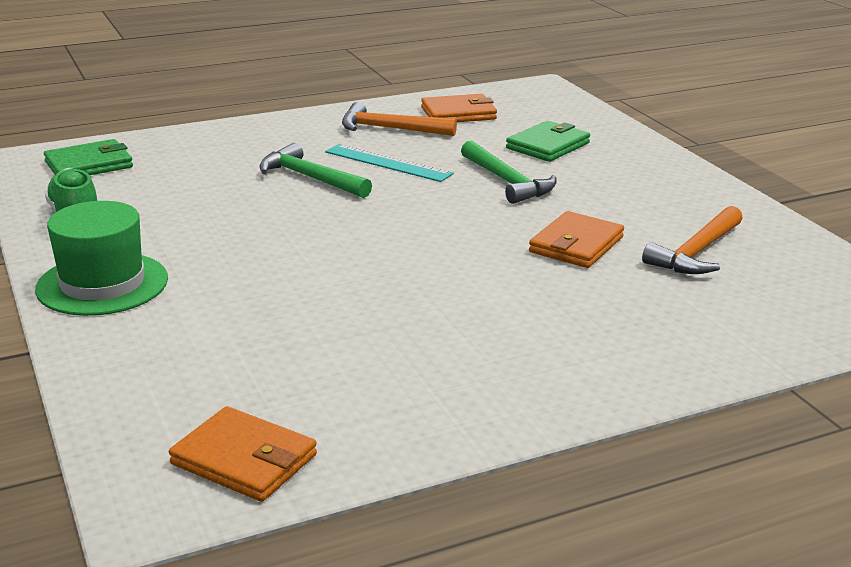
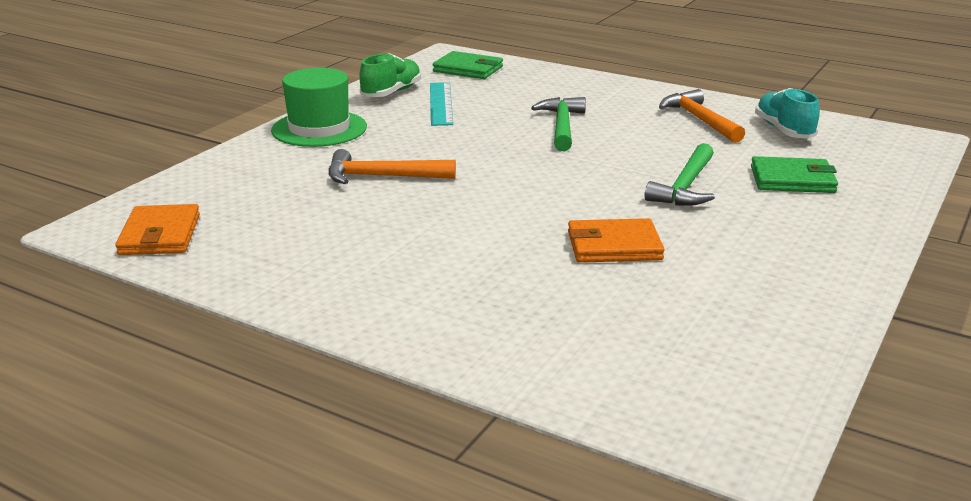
camera: 55 degrees right, 0 degrees up
turquoise ruler [325,144,454,182] -> turquoise ruler moved to [430,82,453,126]
orange wallet [421,94,497,122] -> turquoise shoe [755,88,820,139]
orange hammer [642,206,743,274] -> orange hammer moved to [329,149,456,184]

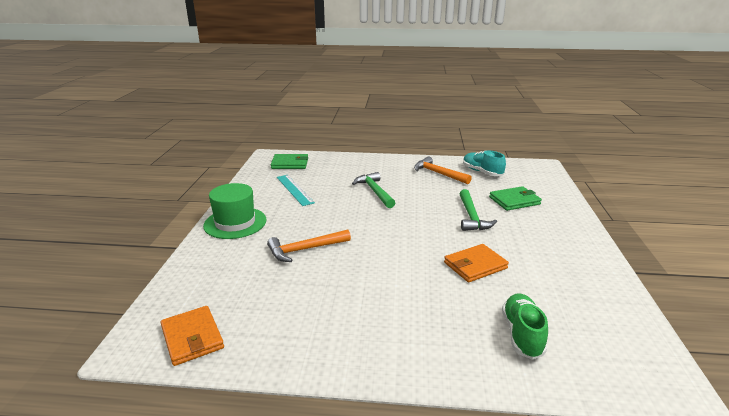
camera: 25 degrees left, 0 degrees up
green shoe [359,53,421,97] -> green shoe moved to [502,293,548,360]

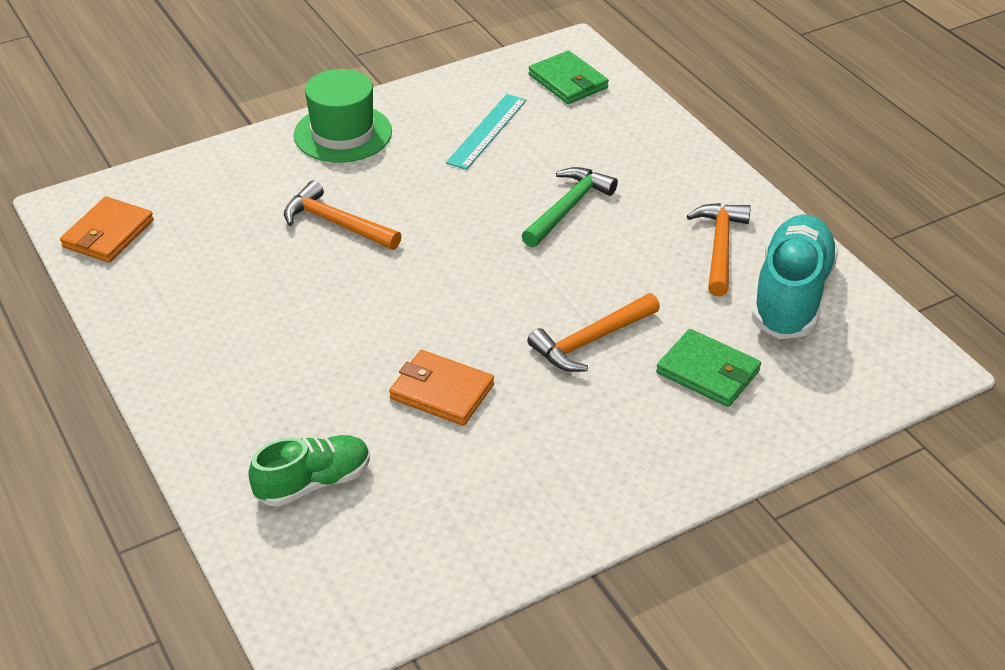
camera: 55 degrees right, 15 degrees up
green hammer [459,189,497,231] -> orange hammer [527,293,660,372]
turquoise shoe [463,150,506,176] -> turquoise shoe [751,215,839,339], size x1.58

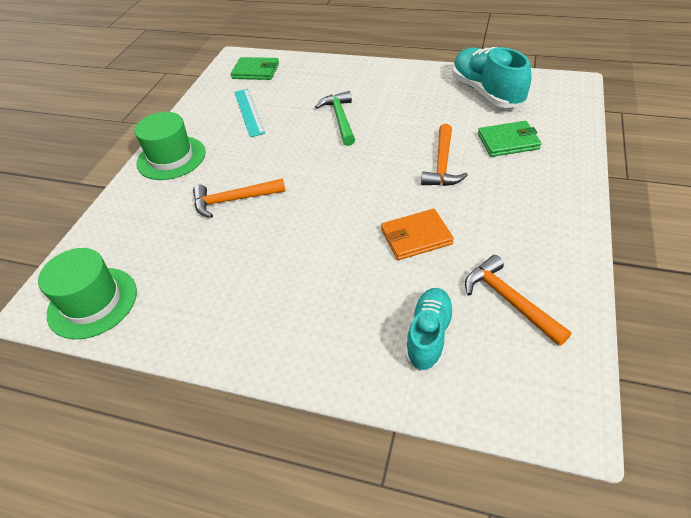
camera: 40 degrees left, 5 degrees up
orange wallet [60,197,154,263] -> green hat [38,248,137,339]
green shoe [248,435,370,507] -> turquoise shoe [405,288,455,372]
orange hammer [687,203,751,297] -> orange hammer moved to [465,255,571,346]

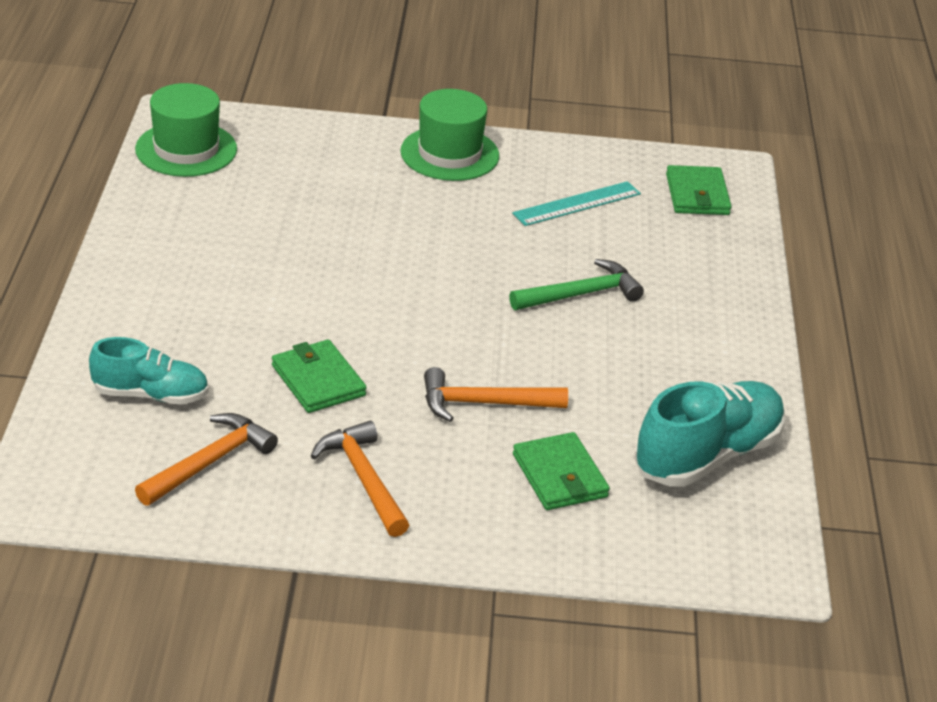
camera: 70 degrees right, 10 degrees down
orange hammer [193,178,286,218] -> orange hammer moved to [311,421,409,537]
orange wallet [381,209,454,260] -> green wallet [272,340,367,413]

